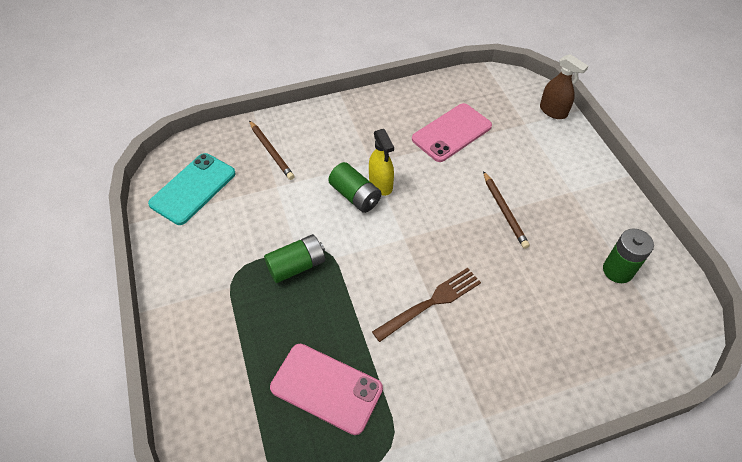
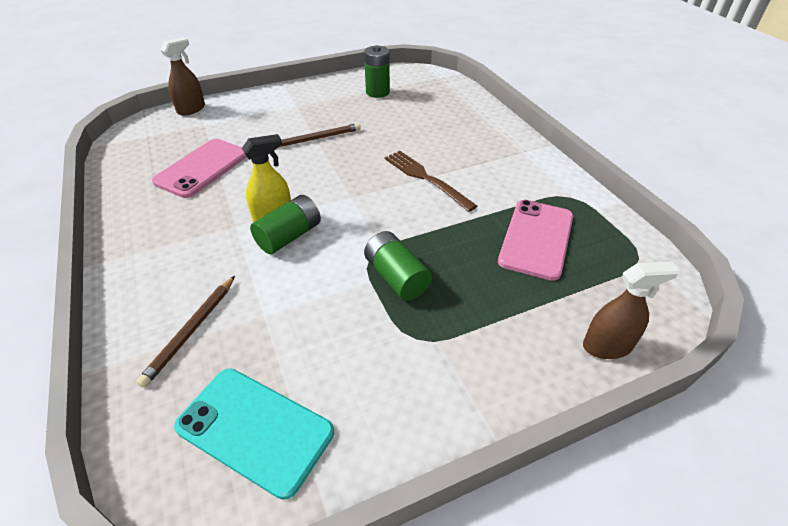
camera: 95 degrees left, 10 degrees down
brown pencil [249,120,295,180] -> brown pencil turned 150 degrees clockwise [136,276,235,388]
pink phone [412,103,492,162] -> pink phone turned 75 degrees clockwise [152,139,247,198]
none -> brown spray bottle [583,262,680,359]

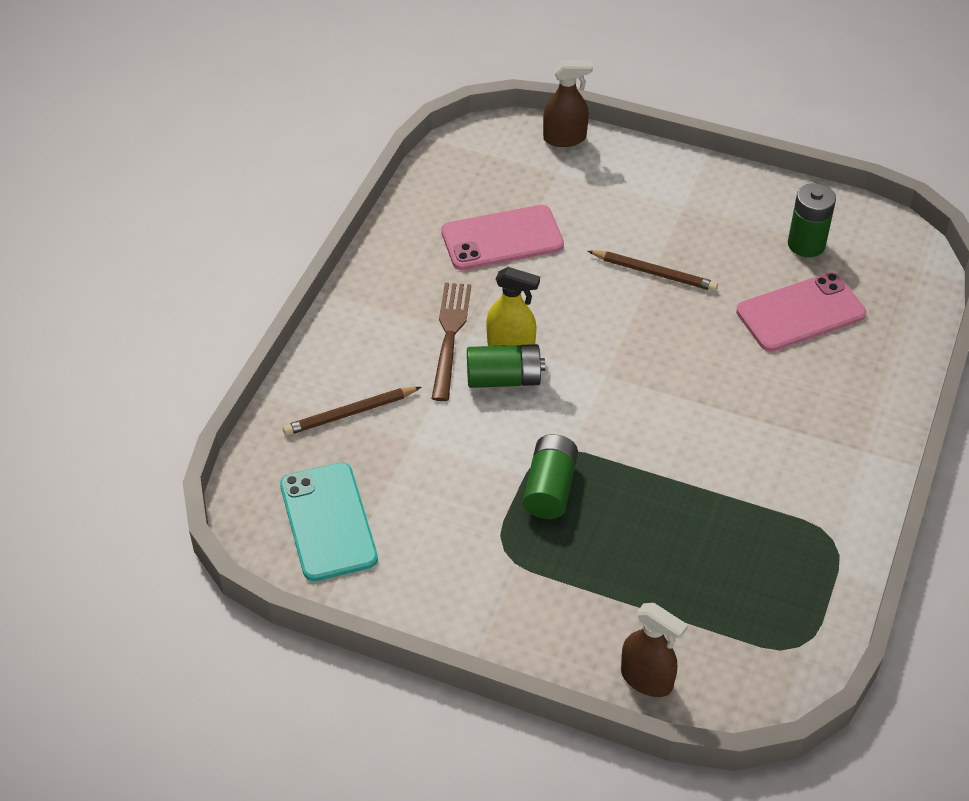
camera: 45 degrees right, 5 degrees up
brown fork [385,151,477,212] -> brown fork moved to [431,283,471,401]
pink phone [498,200,573,281] -> pink phone moved to [736,273,866,352]

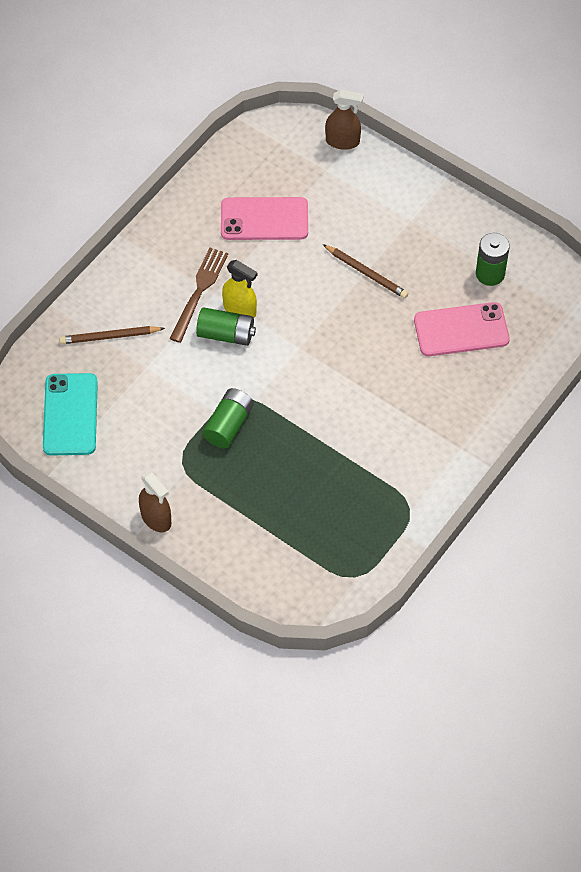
camera: 15 degrees right, 10 degrees up
brown spray bottle [621,603,688,697] -> brown spray bottle moved to [139,471,171,532]

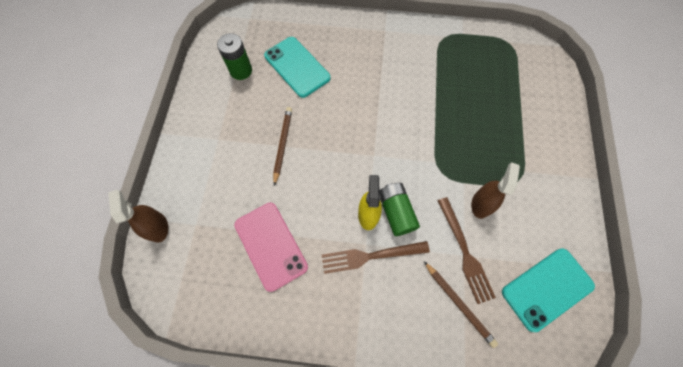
camera: 120 degrees left, 10 degrees up
brown spray bottle [139,471,171,532] -> brown spray bottle moved to [471,162,520,219]
green battery [203,388,254,449] -> none
pink phone [414,302,510,356] -> turquoise phone [264,37,330,98]
none -> brown fork [437,197,496,304]

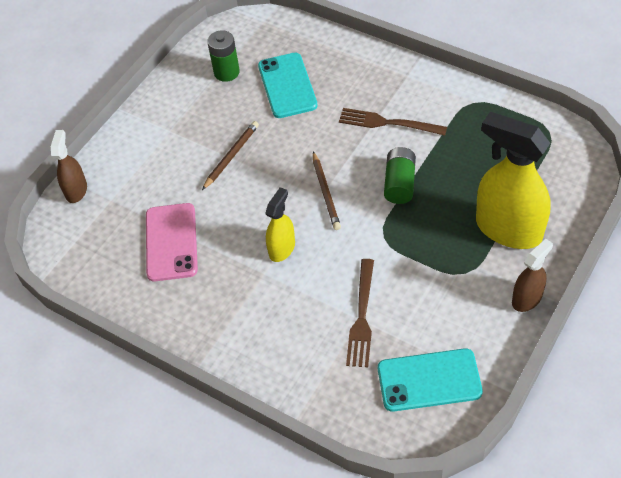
camera: 30 degrees right, 15 degrees down
brown fork [322,241,430,274] -> brown fork moved to [339,108,447,136]
green battery [379,183,420,236] -> green battery moved to [384,147,416,204]
brown pencil [424,261,498,348] -> brown pencil moved to [313,151,341,230]
brown spray bottle [471,162,520,219] -> brown spray bottle moved to [512,239,553,312]
none -> yellow spray bottle [476,112,551,249]

